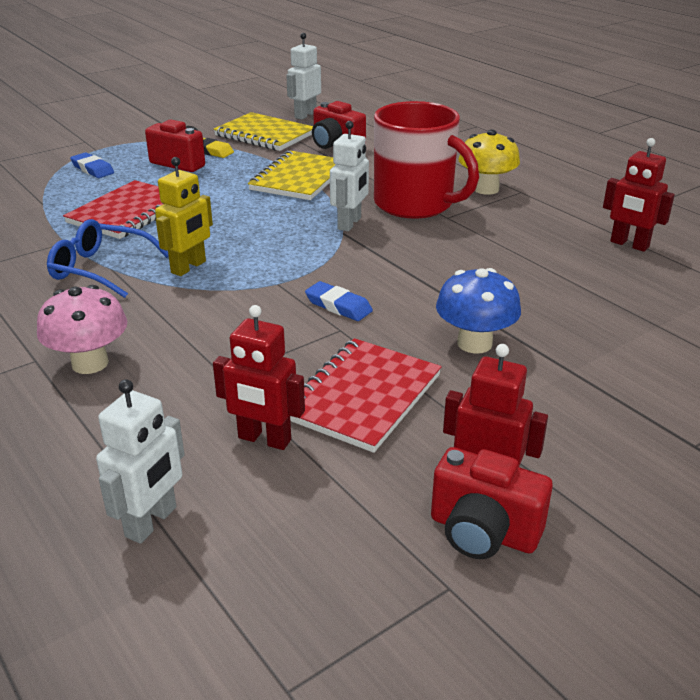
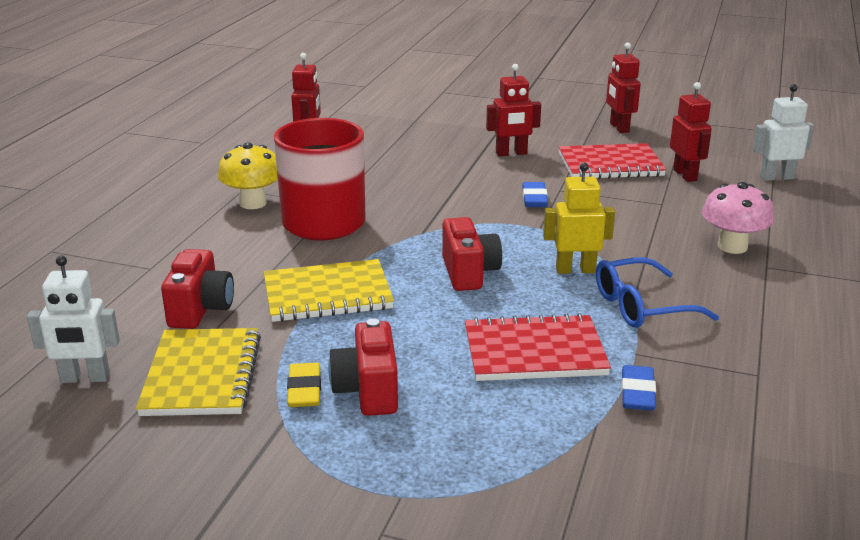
camera: 125 degrees left, 5 degrees down
blue glasses [47,219,169,298] -> blue glasses turned 90 degrees clockwise [596,257,719,328]
blue eraser [70,152,114,178] -> blue eraser moved to [621,365,656,411]
white robot [330,121,369,231] -> none
red camera [431,447,553,559] -> red camera moved to [442,217,502,291]
blue mushroom [436,268,521,354] -> red robot [486,64,541,156]

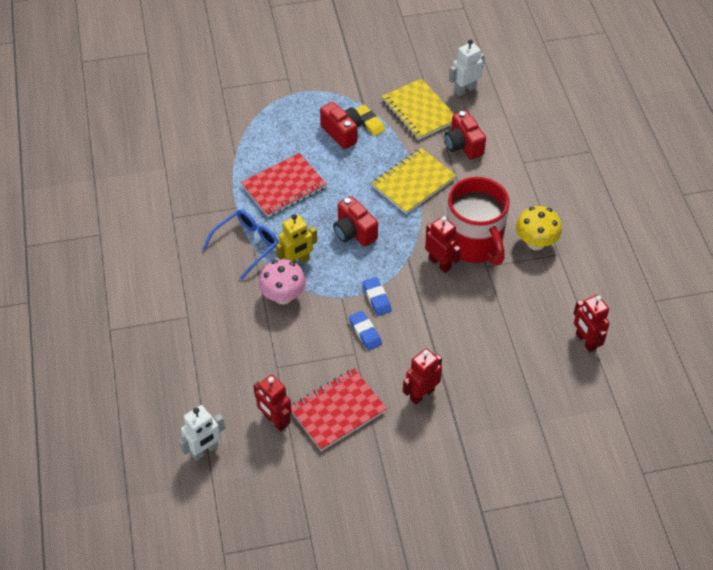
camera: 150 degrees right, 25 degrees up
red robot [606,43,641,133] -> red robot moved to [425,216,461,273]
blue eraser [621,365,656,411] -> blue eraser moved to [363,277,392,316]
pink mushroom [702,182,774,254] -> pink mushroom moved to [259,259,306,304]

